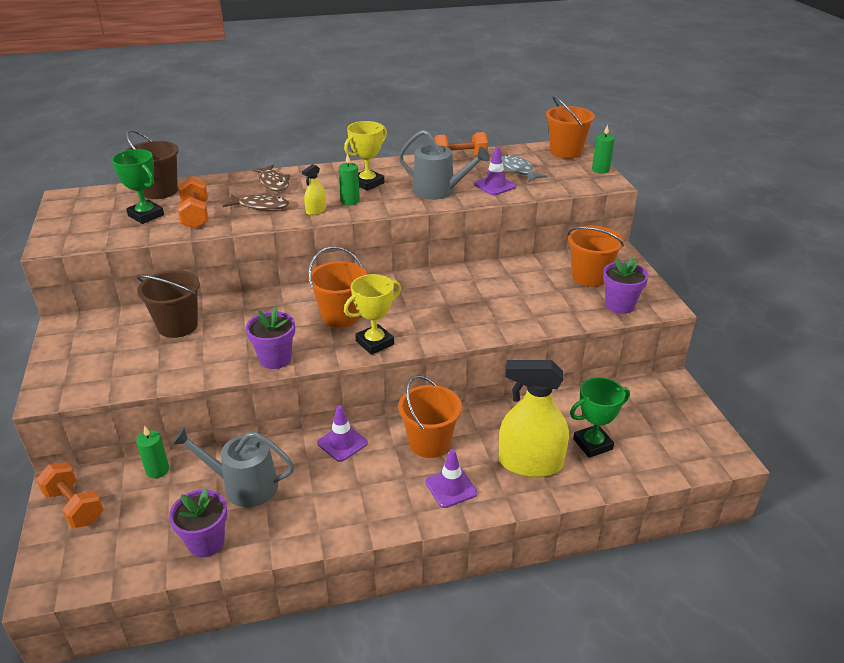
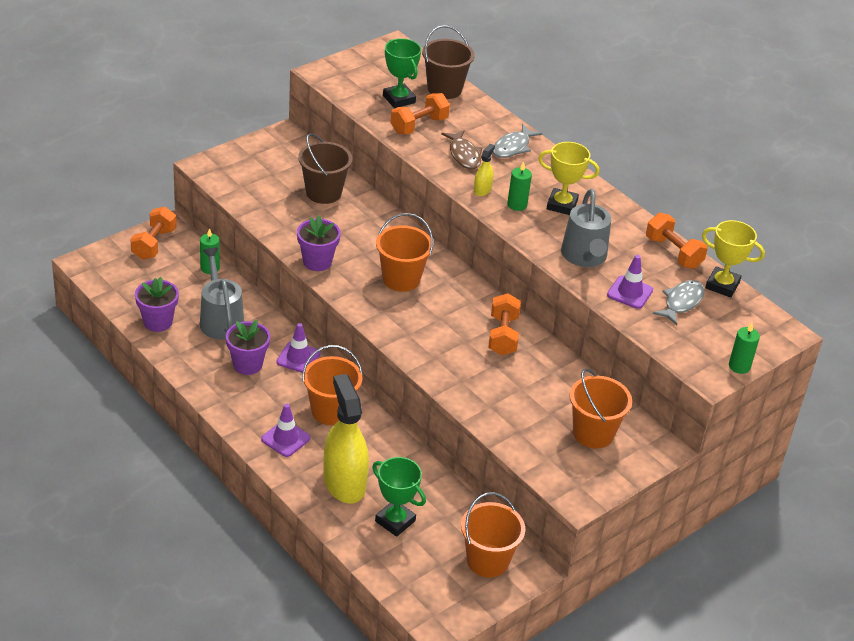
camera: 60 degrees right, 5 degrees up
green trophy [112,149,164,224] -> green trophy turned 45 degrees counterclockwise [383,38,421,108]
brown fish [252,165,290,192] -> grey fish [493,124,542,158]
yellow spray bottle [302,164,326,215] -> yellow spray bottle turned 105 degrees clockwise [474,144,495,196]
yellow trophy [344,274,401,355] -> yellow trophy moved to [702,220,765,298]
orange bucket [546,95,595,159] -> orange bucket moved to [461,492,525,578]
purple flower pot [603,257,649,314] -> purple flower pot moved to [226,320,270,375]
none -> orange dumbbell [488,293,521,355]

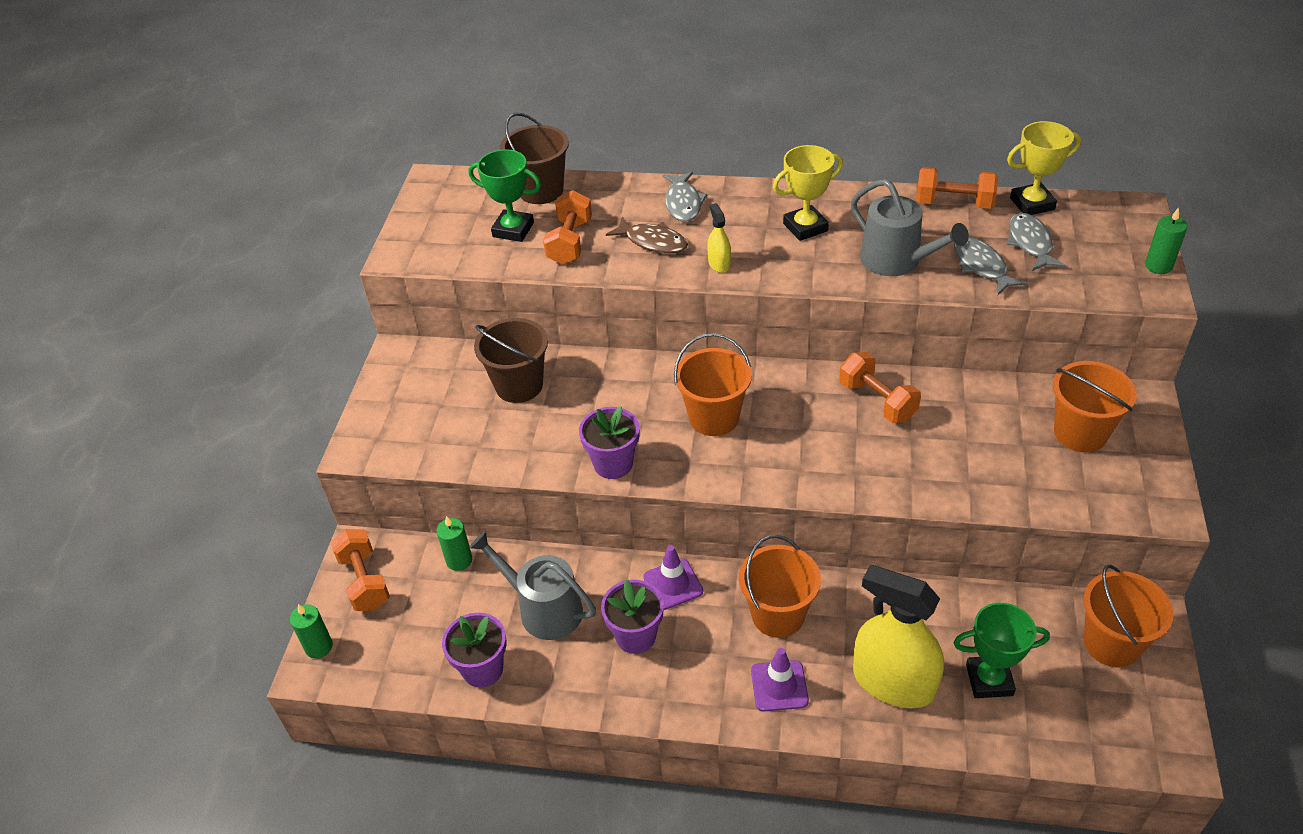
camera: 35 degrees left, 5 degrees up
green candle [507,161,532,211] -> green candle moved to [290,604,333,659]
purple traffic cone [607,255,653,309] -> grey fish [954,237,1027,295]

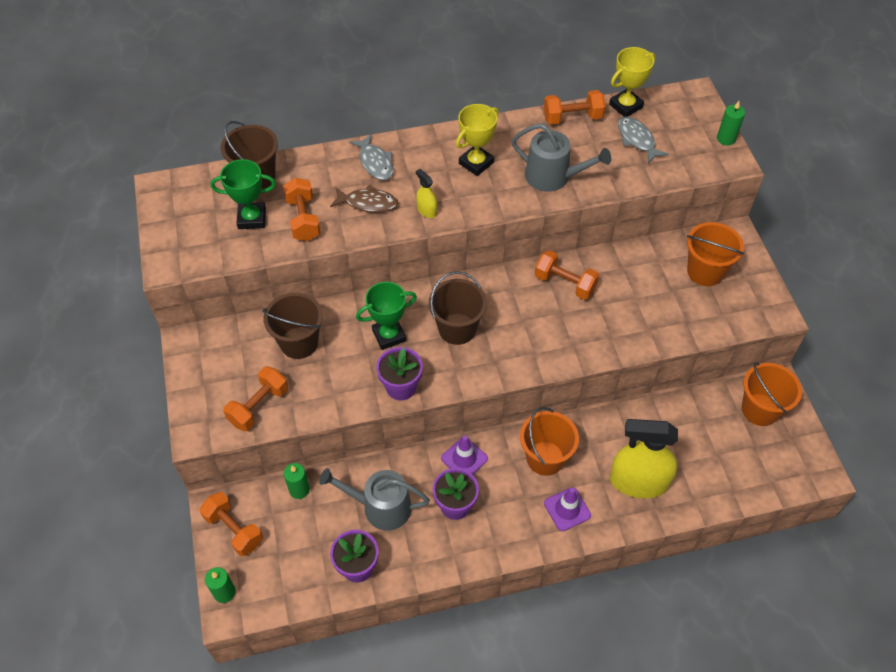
camera: 25 degrees left, 10 degrees up
orange bucket [674,333,752,436] -> brown bucket [429,271,487,345]
green trophy [953,603,1050,698] -> green trophy moved to [356,282,417,350]
grey fish [954,237,1027,295] -> none
none -> orange dumbbell [223,366,288,431]

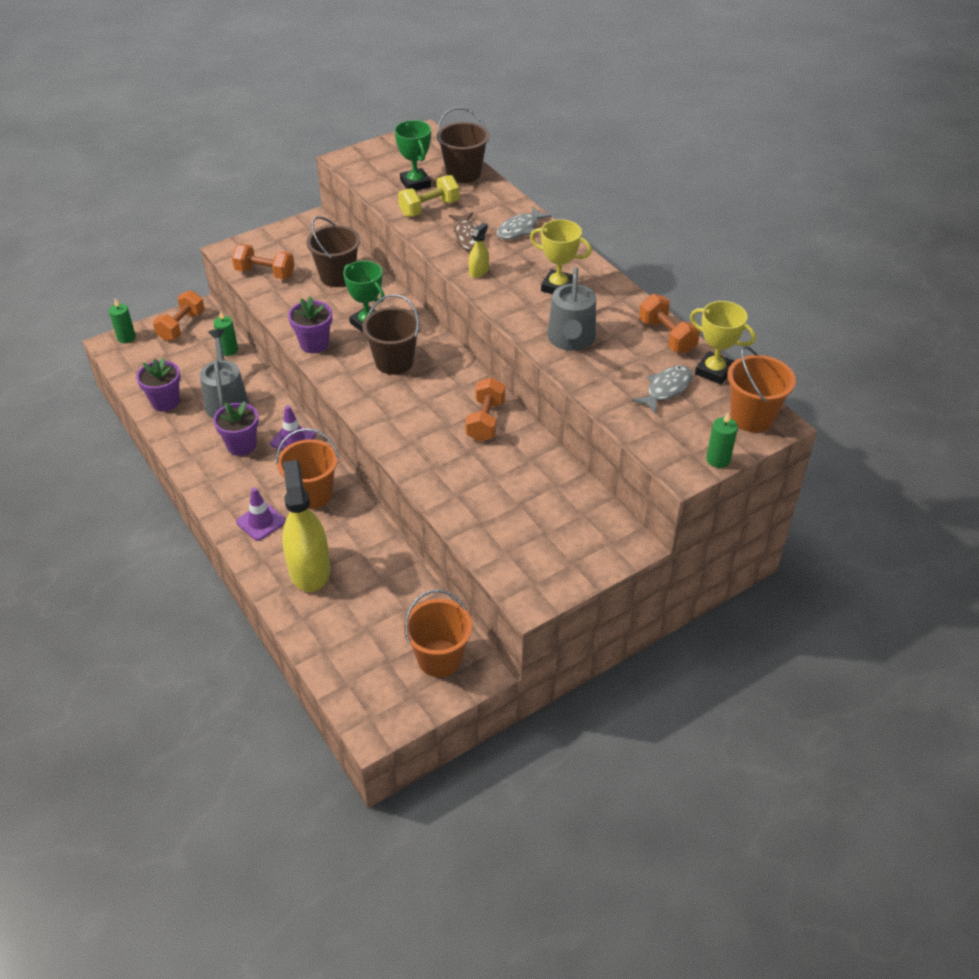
camera: 70 degrees right, 10 degrees down
orange dumbbell [283,178,321,241] -> yellow dumbbell [398,175,459,217]
orange bucket [687,222,744,286] -> orange bucket moved to [727,346,796,432]

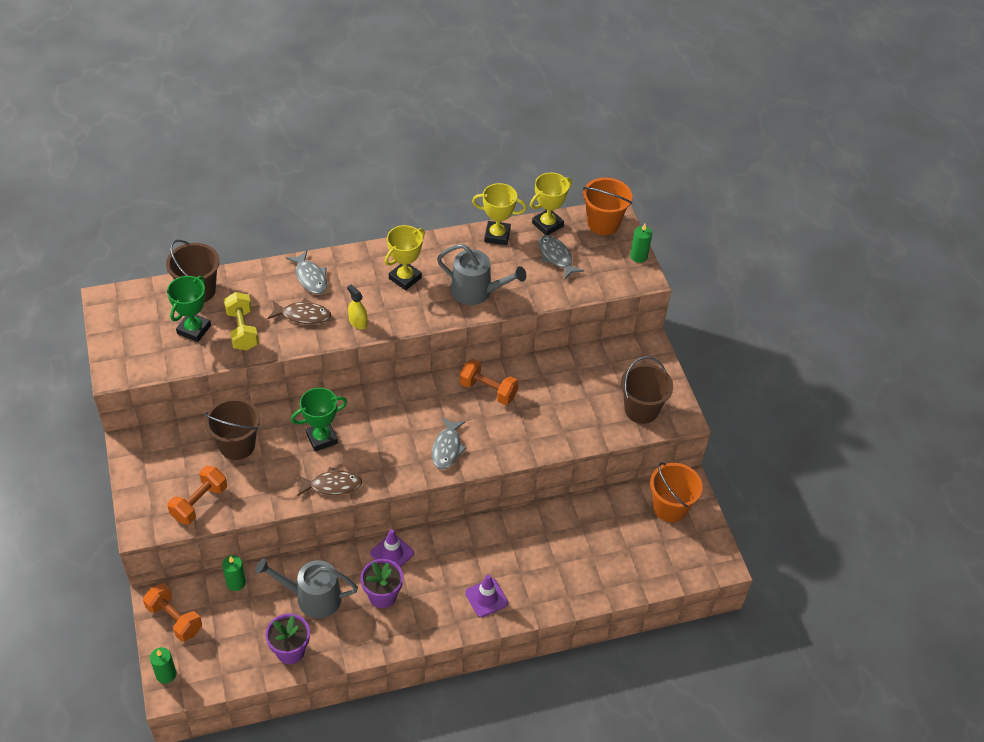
camera: 75 degrees left, 5 degrees up
orange bucket [276,428,339,509] -> none
yellow spray bottle [282,460,330,592] -> none
purple flower pot [288,297,332,353] -> brown fish [297,467,362,496]
brown bucket [362,294,421,375] -> brown bucket moved to [621,356,673,424]
green trophy [394,120,431,191] -> green trophy turned 60 degrees counterclockwise [167,276,211,342]
orange dumbbell [639,294,700,354] -> yellow trophy [472,183,527,245]
none -> grey fish [432,417,467,469]

